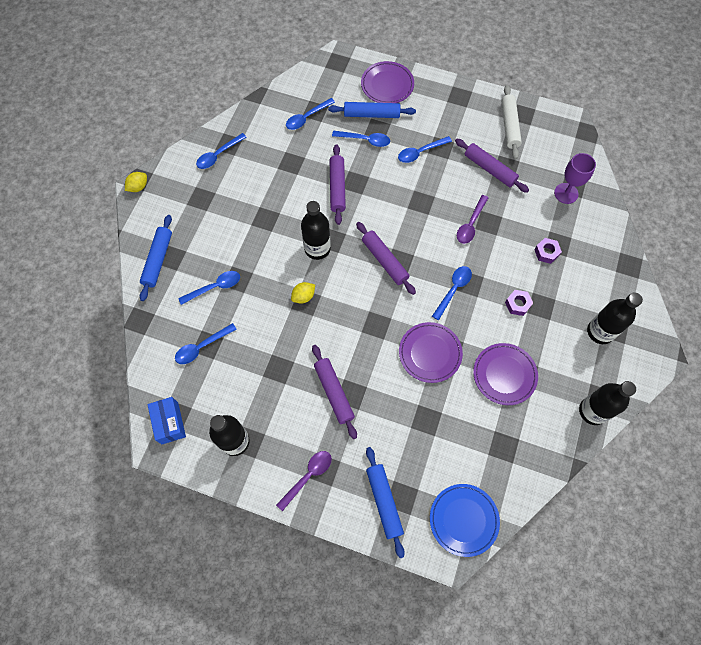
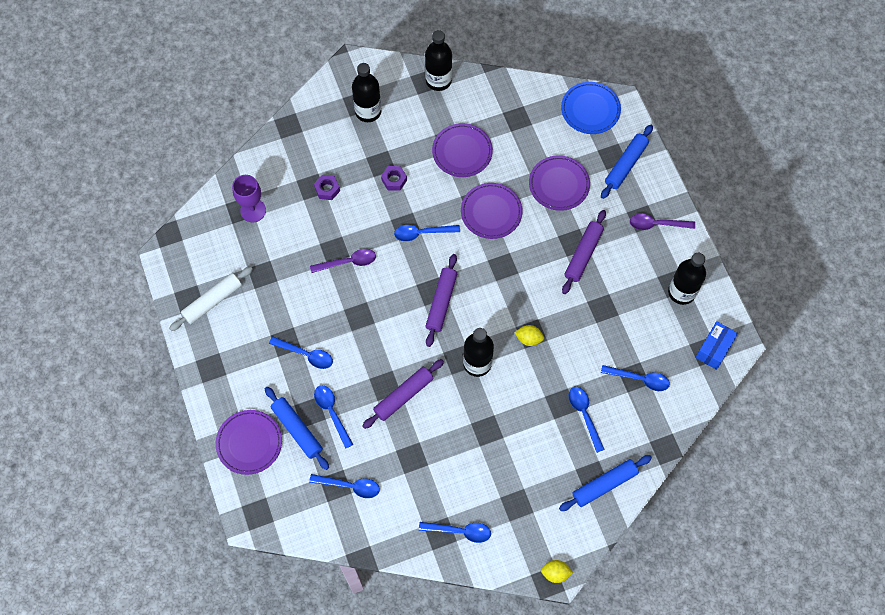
camera: 130 degrees left, 0 degrees up
blue spoon [178,271,240,305] -> blue spoon turned 45 degrees clockwise [569,387,605,453]
purple rolling pin [455,139,529,193] -> none
none -> purple plate [529,155,590,211]

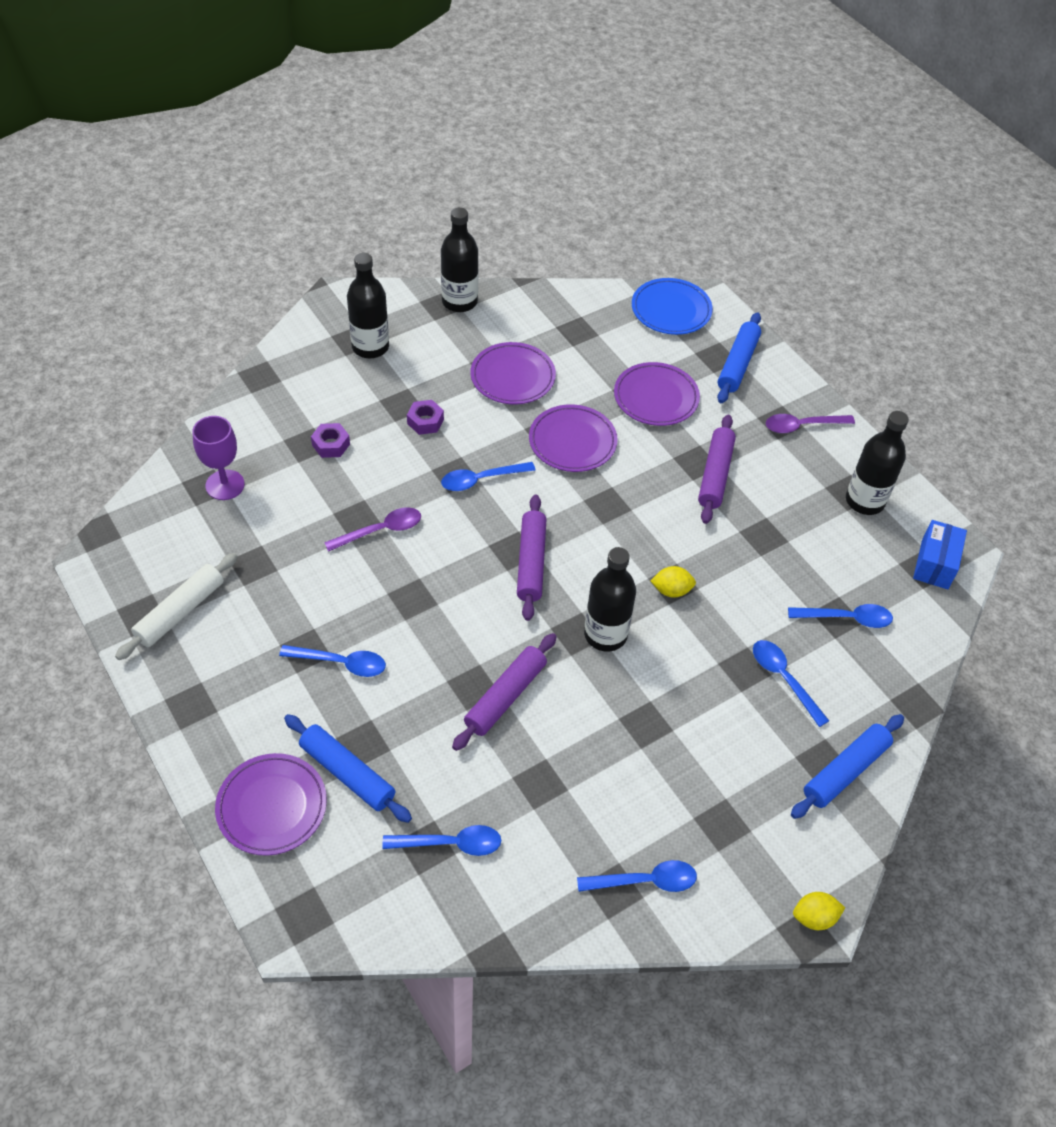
camera: 15 degrees left, 15 degrees down
blue spoon [314,385,353,449] -> none

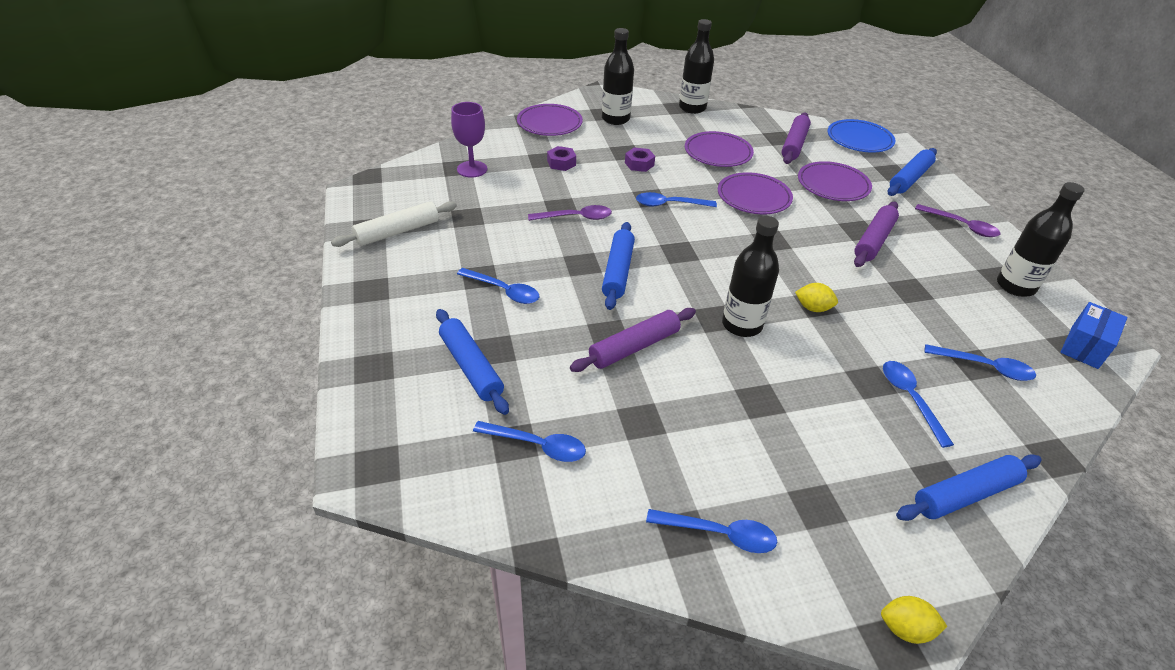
camera: 20 degrees right, 10 degrees down
purple plate [215,753,327,856] -> purple plate moved to [517,104,583,136]
purple rolling pin [517,495,546,621] -> purple rolling pin moved to [782,112,811,164]
purple spoon [766,414,855,433] -> purple spoon turned 150 degrees counterclockwise [915,204,1000,237]
none -> blue rolling pin [602,222,635,310]

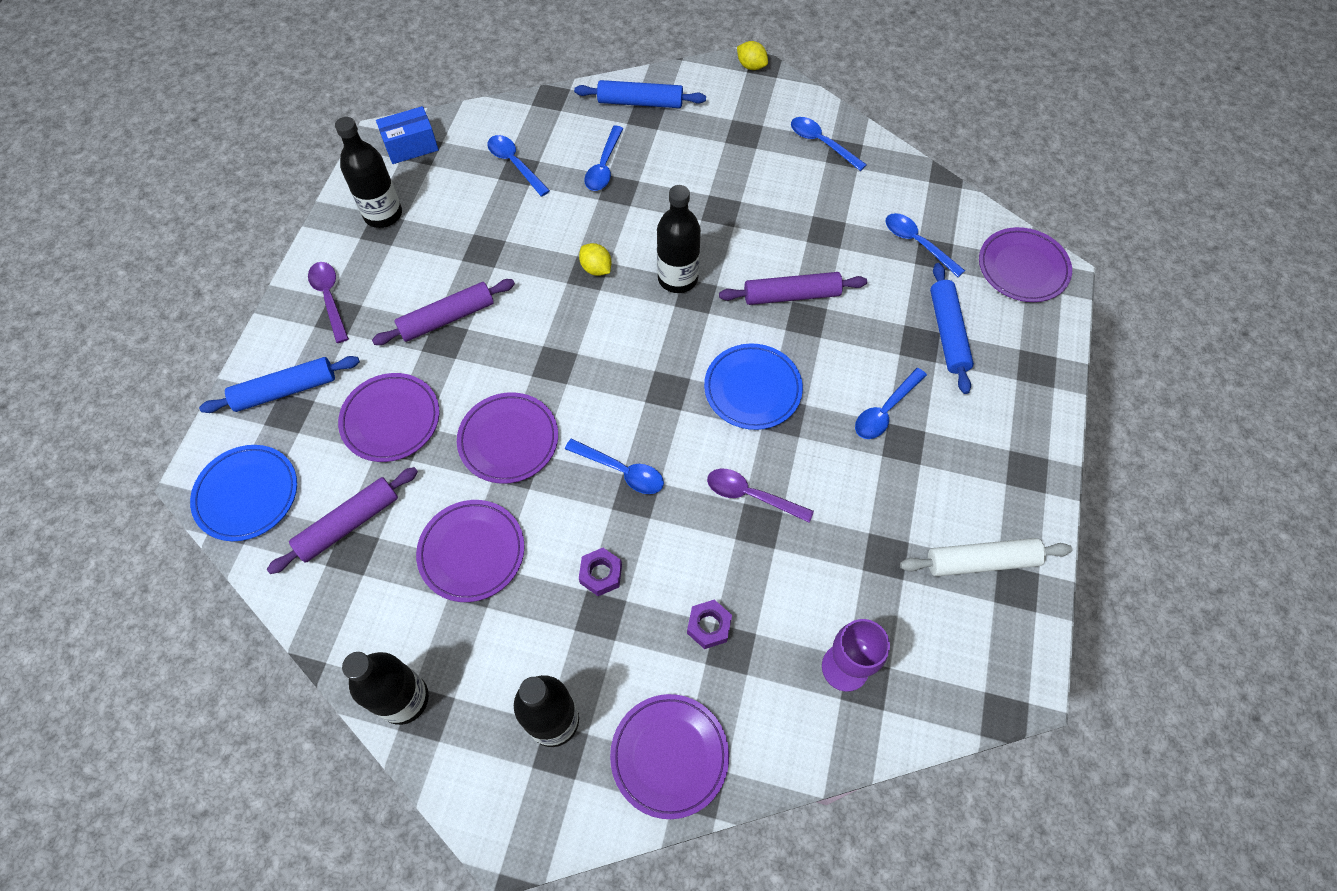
camera: 150 degrees left, 20 degrees up
blue spoon [457,268,539,304] -> blue spoon turned 105 degrees counterclockwise [855,368,927,439]
blue rolling pin [602,222,635,310] -> blue plate [704,343,803,430]
none -> purple plate [979,227,1072,302]

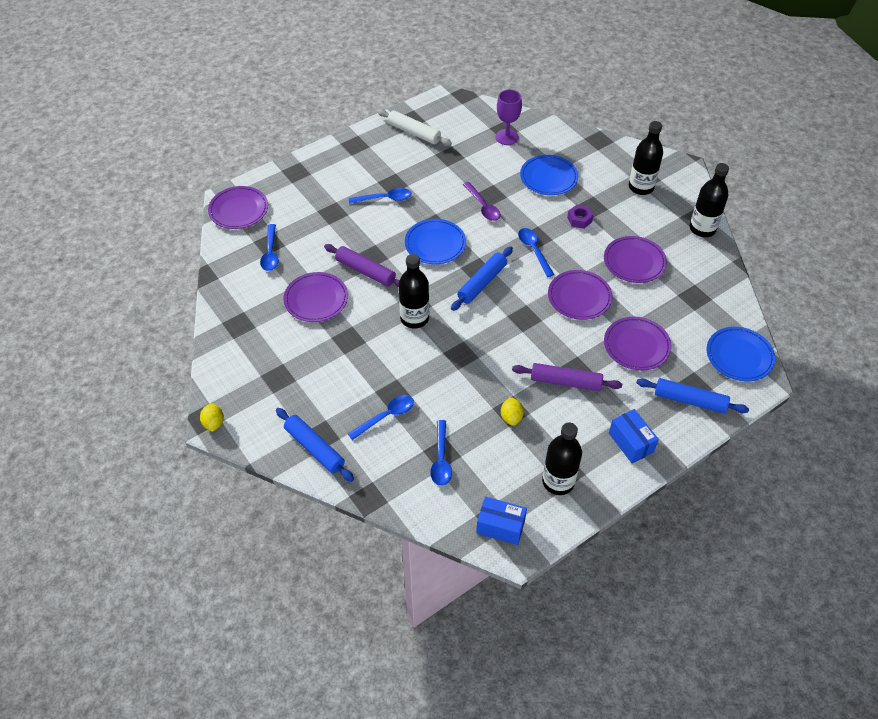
camera: 140 degrees left, 10 degrees down
purple rolling pin [267,467,418,574] -> none
purple spoon [308,262,349,343] -> blue box [609,409,659,464]
yellow lemon [579,243,612,276] -> yellow lemon moved to [501,397,524,426]
purple plate [610,694,729,819] -> purple plate moved to [283,272,348,322]
purple nut [687,600,732,649] -> blue plate [520,155,578,195]
blue spoon [791,117,867,171] -> none
blue rolling pin [930,263,974,394] -> blue rolling pin moved to [451,247,513,311]

